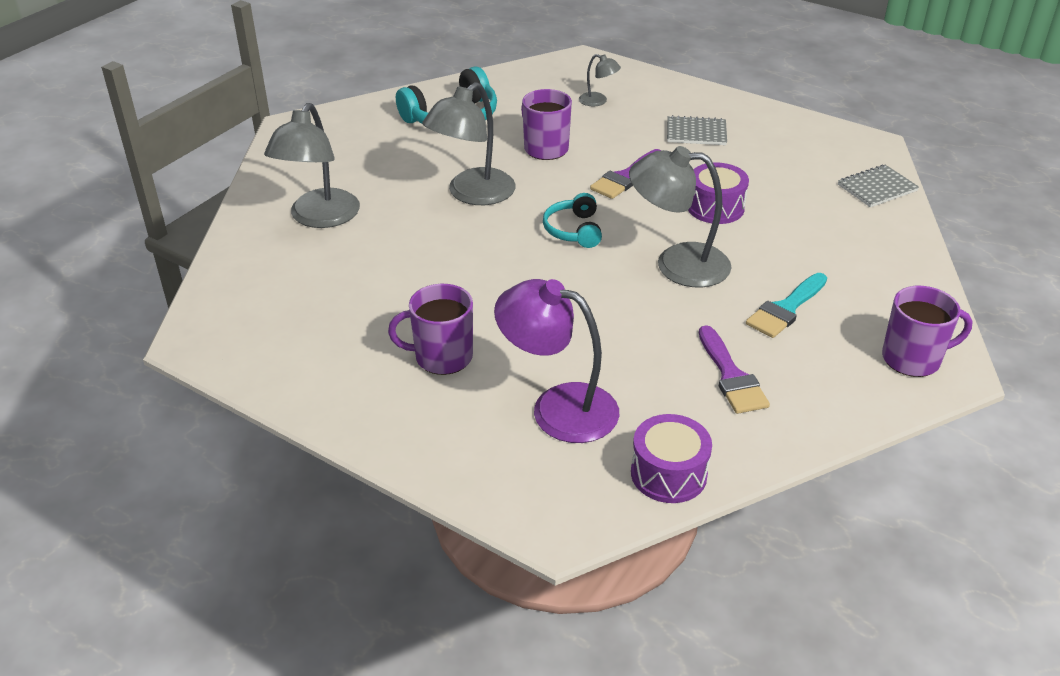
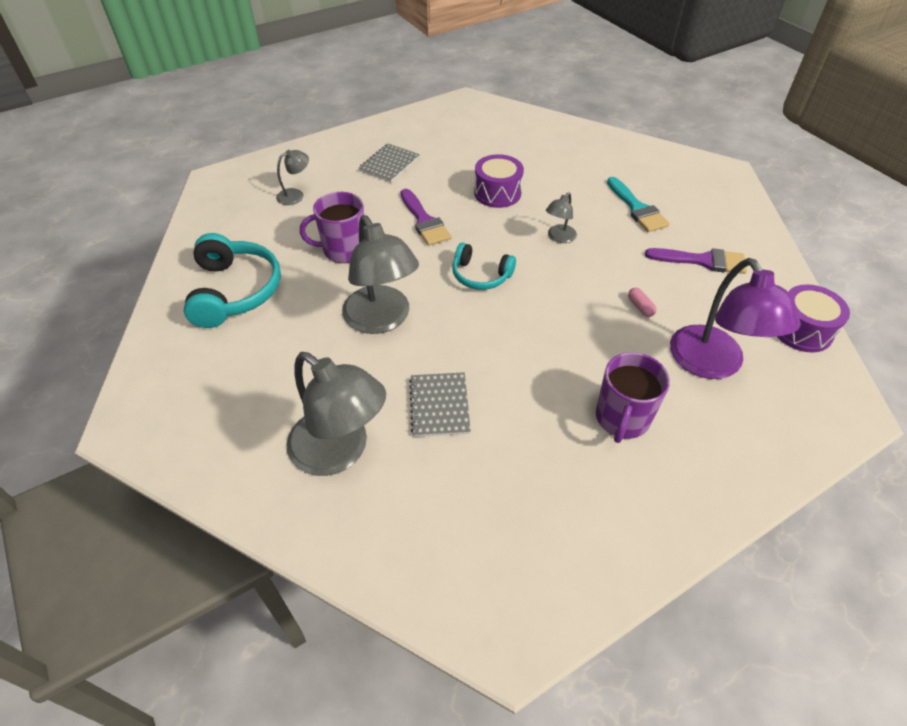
camera: 65 degrees left, 10 degrees up
purple lamp [494,279,619,443] -> purple lamp turned 60 degrees counterclockwise [670,258,801,379]
grey lamp [629,146,731,287] -> grey lamp [546,192,577,243], size x0.48
grey notebook [838,165,919,207] -> grey notebook moved to [409,372,471,437]
purple mug [882,286,973,377] -> none
none -> pink capsule [628,288,657,317]

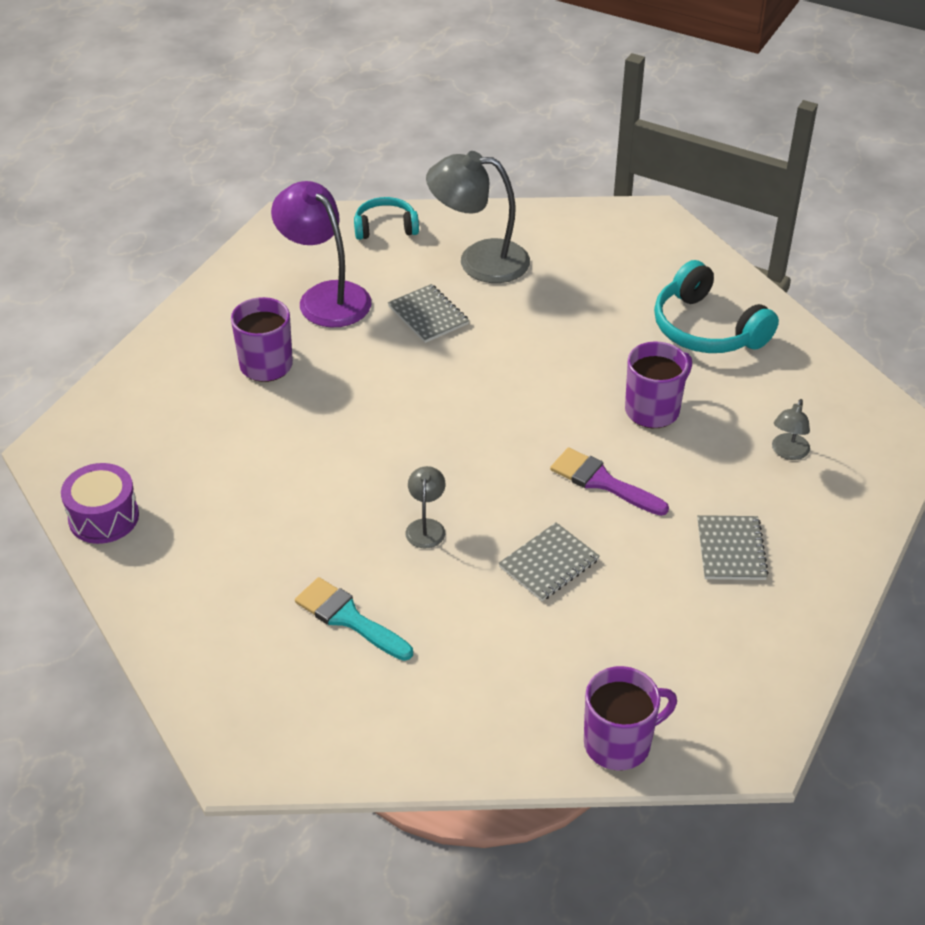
camera: 150 degrees right, 5 degrees down
grey lamp [342,215,419,334] -> none
turquoise headphones [452,243,516,290] -> turquoise headphones moved to [354,197,419,240]
purple drum [474,154,524,208] -> grey notebook [499,522,600,601]
pink capsule [628,288,657,317] -> none
purple brush [645,248,747,274] -> none
purple lamp [670,258,801,379] -> purple lamp moved to [271,181,371,327]
none -> purple mug [584,666,677,770]

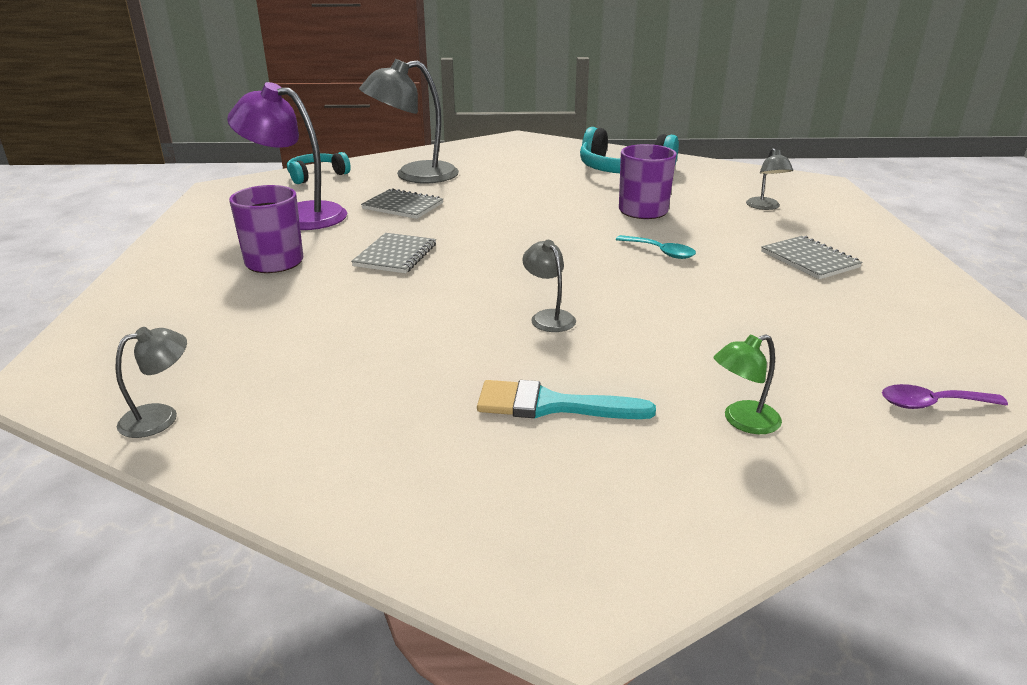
camera: 30 degrees left, 15 degrees down
purple drum [61,463,139,544] -> grey lamp [115,327,187,438]
grey notebook [499,522,600,601] -> grey notebook moved to [351,233,436,273]
purple brush [550,448,669,516] -> turquoise spoon [616,235,696,259]
purple mug [584,666,677,770] -> purple spoon [882,384,1008,409]
none -> green lamp [714,334,782,434]

